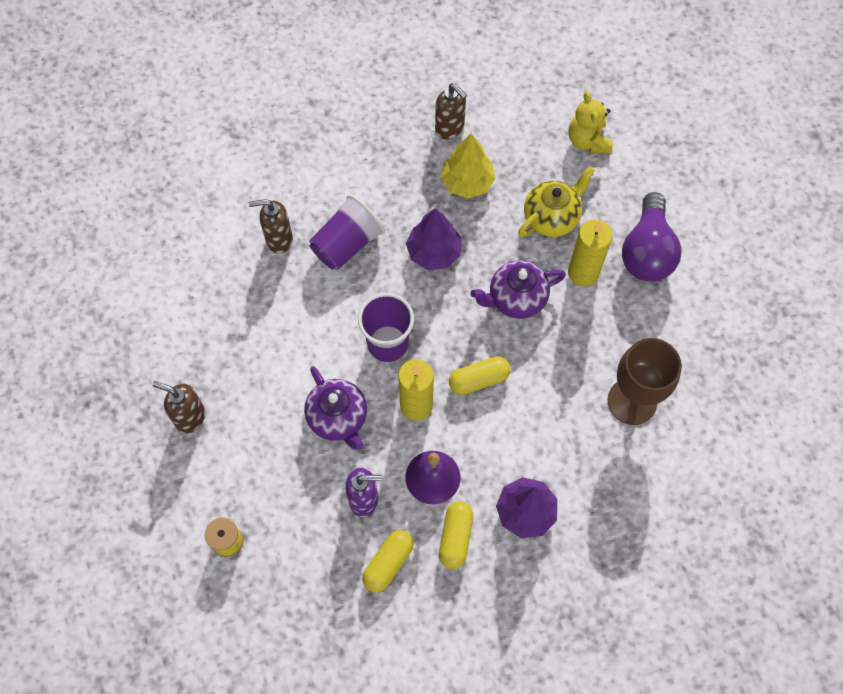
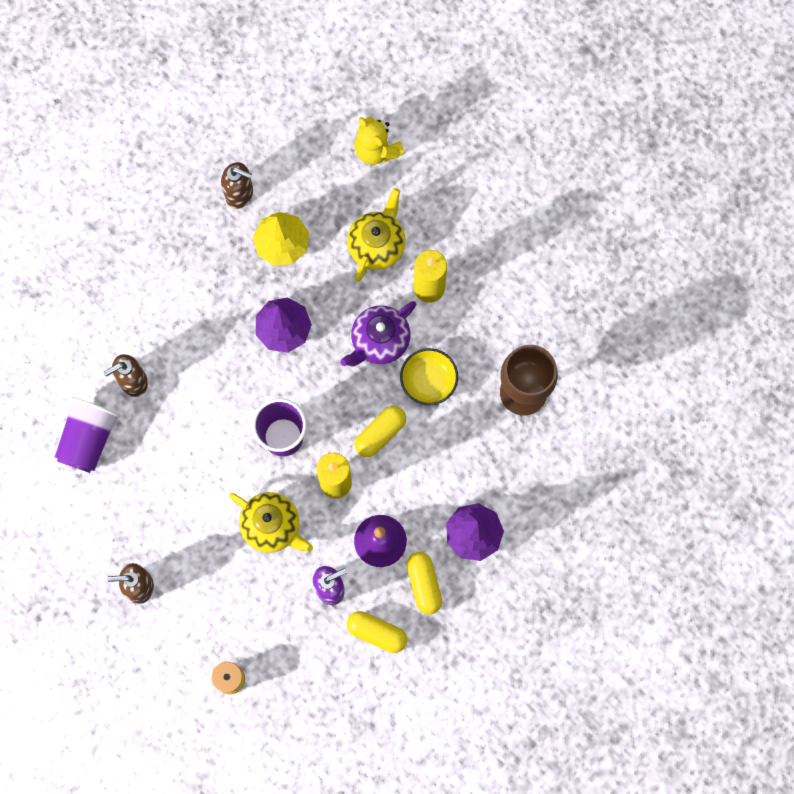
camera: 25 degrees left, 10 degrees up
purple teapot [304,366,367,450] -> yellow teapot [229,492,313,553]
purple cup [309,195,385,270] -> purple cup moved to [55,397,121,473]
yellow capsule [362,530,414,592] -> yellow capsule turned 75 degrees counterclockwise [347,611,407,653]
purple light bulb [622,192,682,281] -> none
none -> yellow bowl [400,348,458,405]

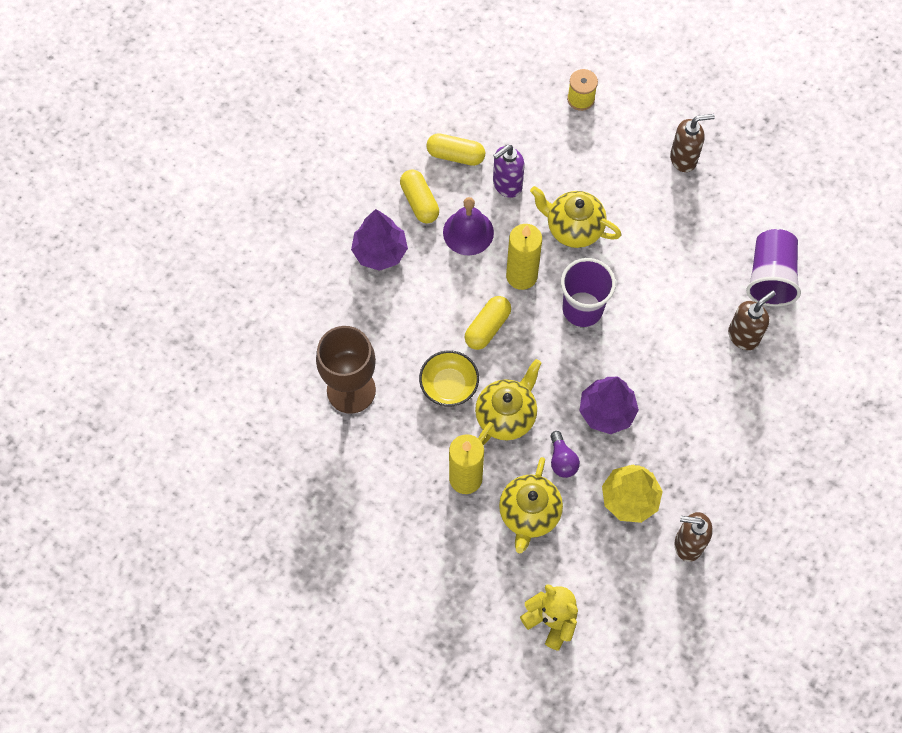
camera: 170 degrees right, 10 degrees down
purple teapot [340,301,417,367] -> yellow teapot [475,359,542,445]
none -> purple light bulb [550,431,580,478]

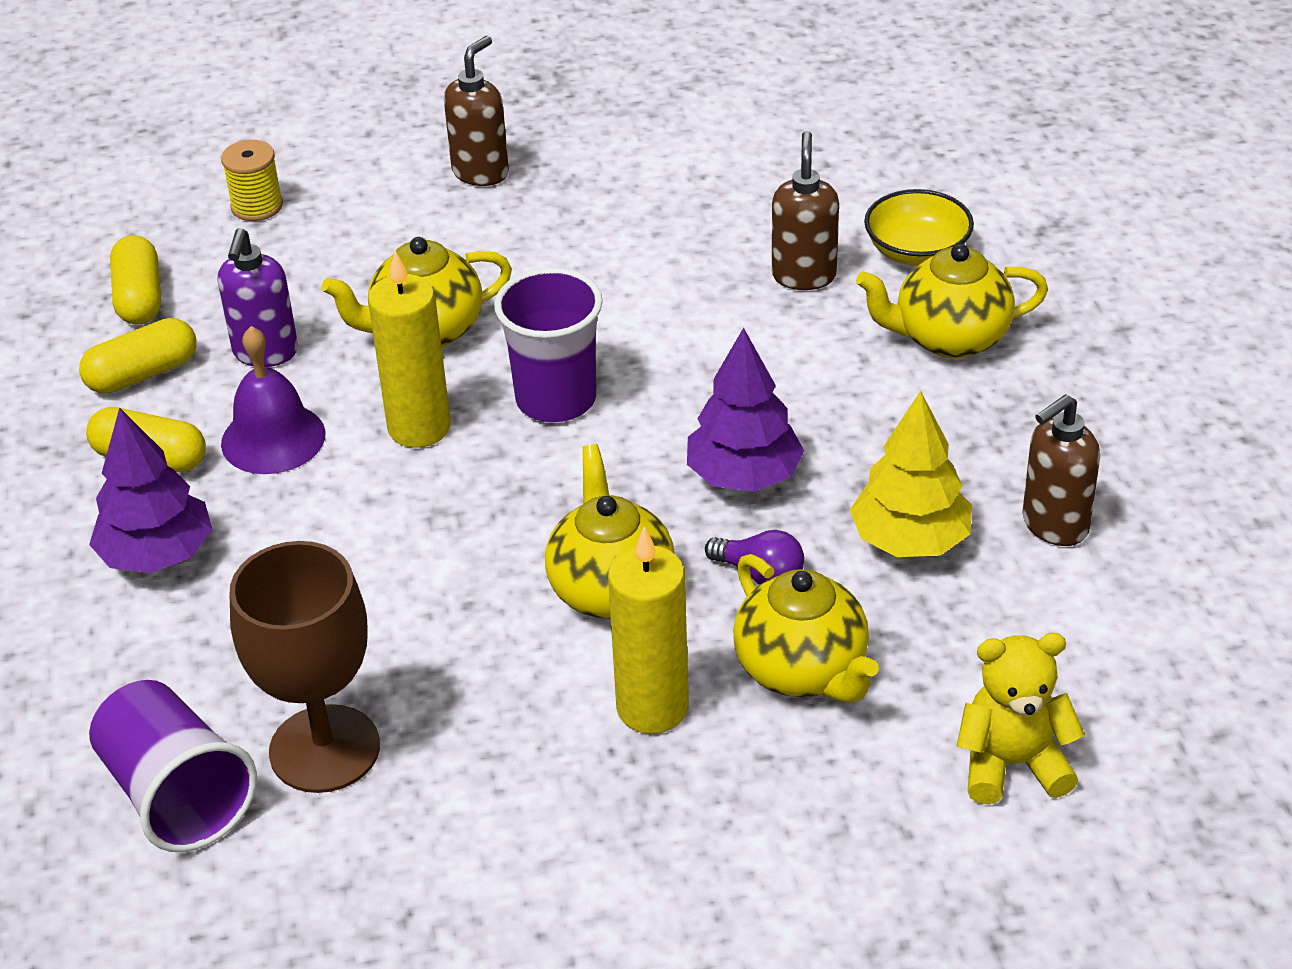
camera: 45 degrees left, 25 degrees down
yellow bowl [419,350,479,407] -> yellow bowl moved to [864,189,974,266]
yellow capsule [465,296,511,350] -> yellow capsule moved to [110,235,161,324]
purple cup [746,229,801,307] -> purple cup moved to [89,680,257,852]
none -> yellow teapot [856,244,1048,359]

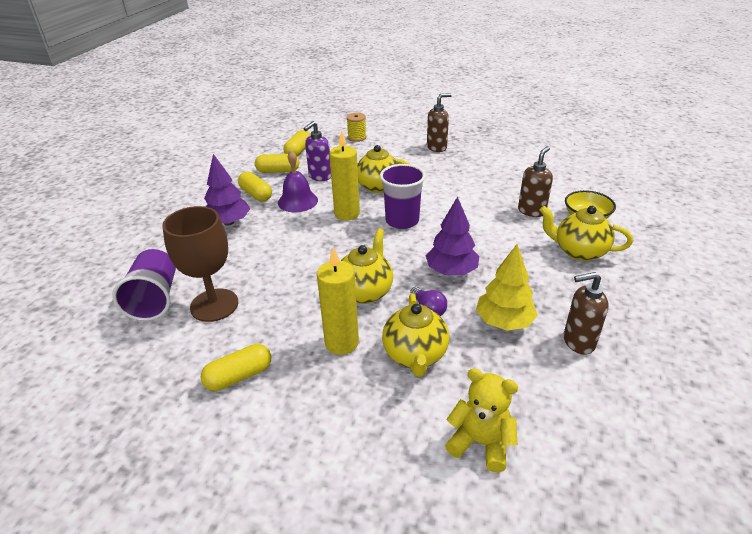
camera: 30 degrees right, 5 degrees down
none -> yellow capsule [201,344,271,391]

